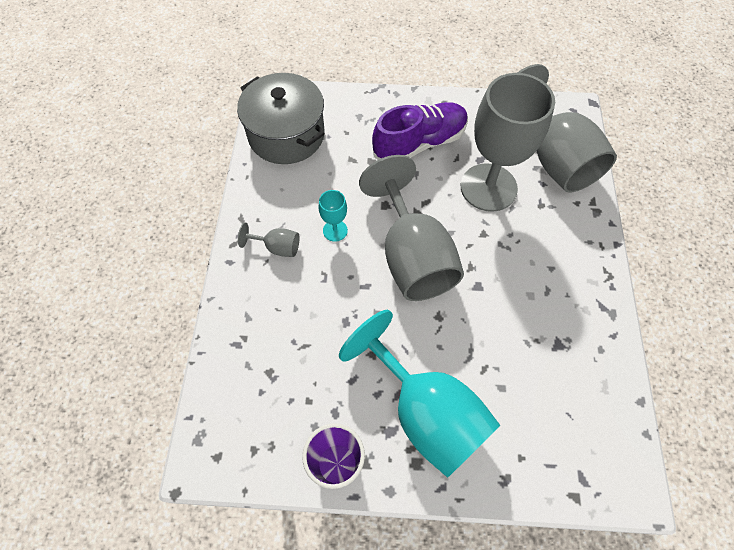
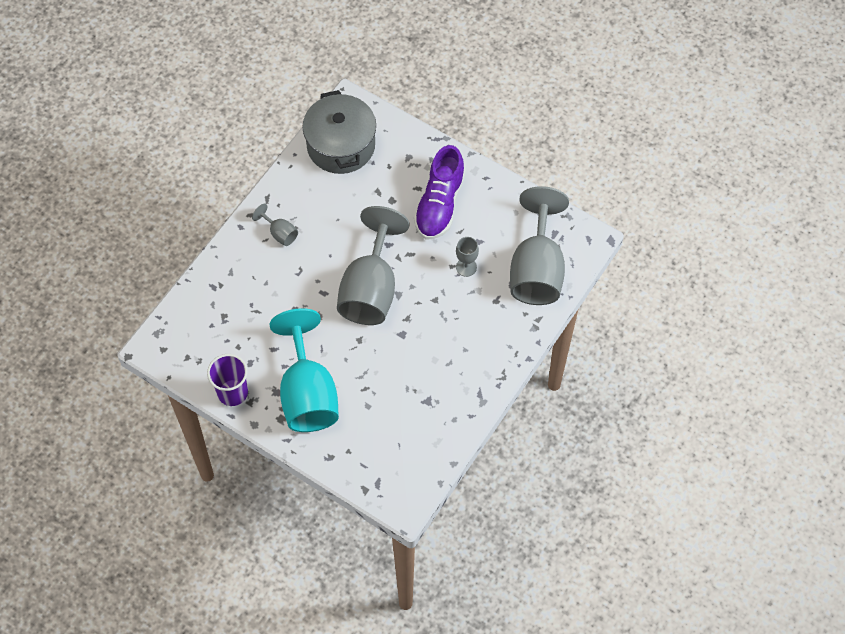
camera: 30 degrees right, 0 degrees up
turquoise goblet [318,190,348,242] -> none
purple shoe [372,102,468,160] -> purple shoe turned 105 degrees clockwise [414,145,465,240]
grey goblet [461,73,555,212] -> grey goblet [456,237,479,277], size x0.42

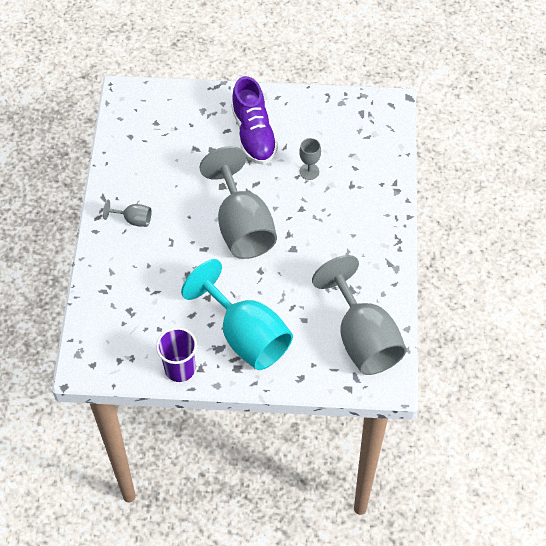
camera: 30 degrees left, 5 degrees down
grey pot [302,90,376,174] -> none
grey goblet [510,186,569,305] -> grey goblet moved to [312,255,407,375]

